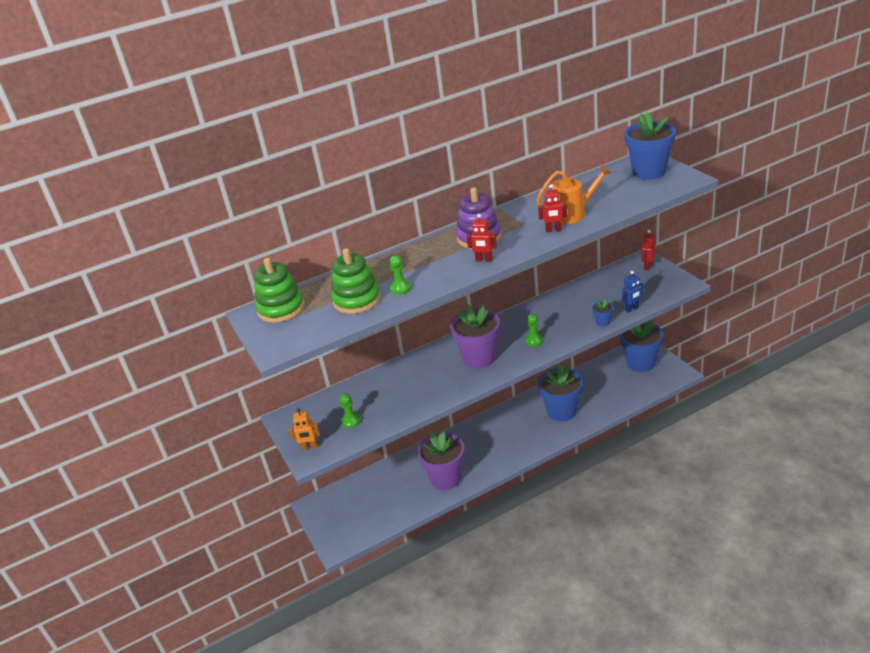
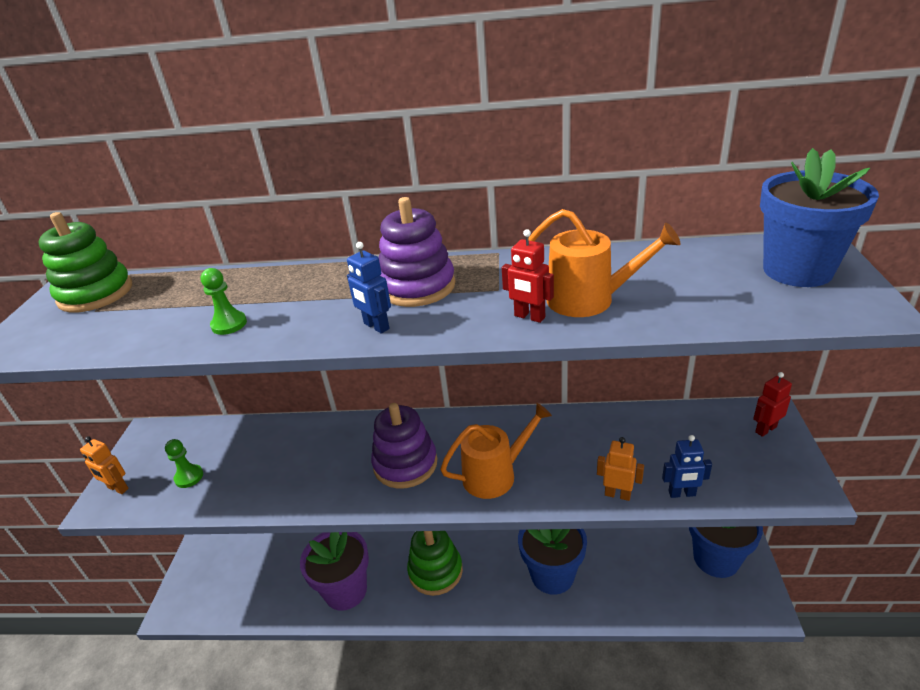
camera: 30 degrees right, 0 degrees up
green stacking toy [331,248,381,314] -> green stacking toy moved to [407,531,463,596]
purple flower pot [450,304,500,368] -> purple stacking toy [371,403,437,489]
red robot [467,214,497,262] -> blue robot [347,242,391,334]
green pawn [525,314,543,347] -> orange watering can [440,403,552,499]
blue flower pot [592,299,613,326] -> orange robot [597,437,644,501]

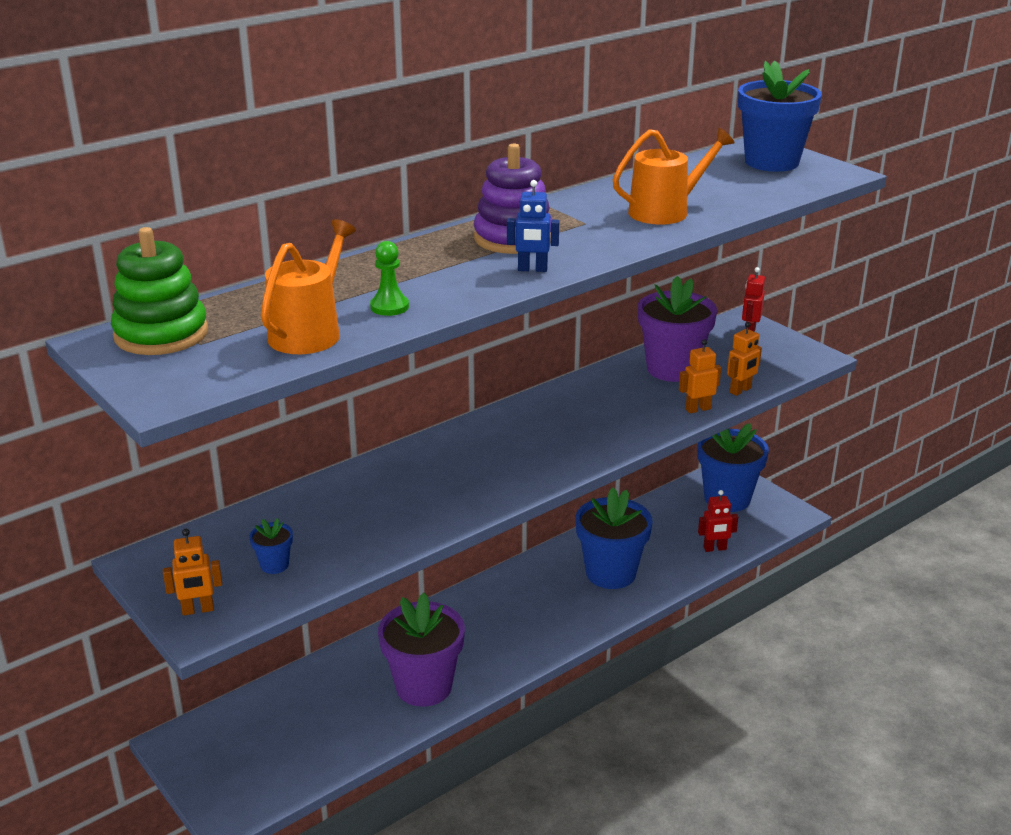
camera: 45 degrees left, 5 degrees down
green pawn [165,439,203,488] -> blue flower pot [249,518,293,574]
purple stacking toy [371,403,437,489] -> none
green stacking toy [407,531,463,596] -> none
orange watering can [440,403,552,499] -> orange watering can moved to [261,220,356,354]
red robot [502,229,554,323] -> red robot moved to [698,490,738,552]
blue robot [662,435,712,498] -> orange robot [727,322,762,396]
none -> purple flower pot [638,276,717,382]

